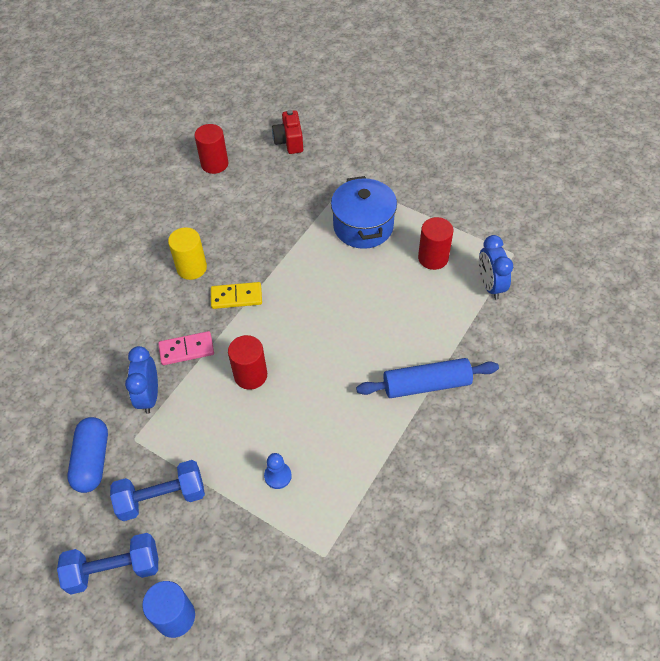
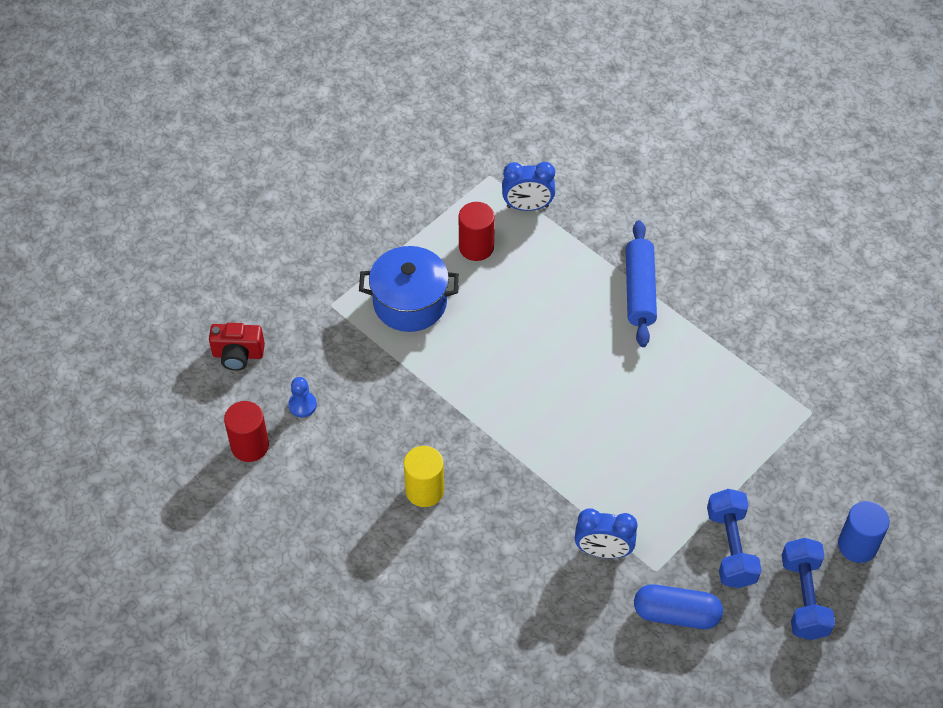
camera: 80 degrees left, 0 degrees up
pink domino [158,331,214,365] -> none
yellow domino [211,282,262,309] -> none
red cylinder [228,335,267,390] -> none
blue pawn [264,453,292,489] -> blue pawn moved to [288,377,317,417]

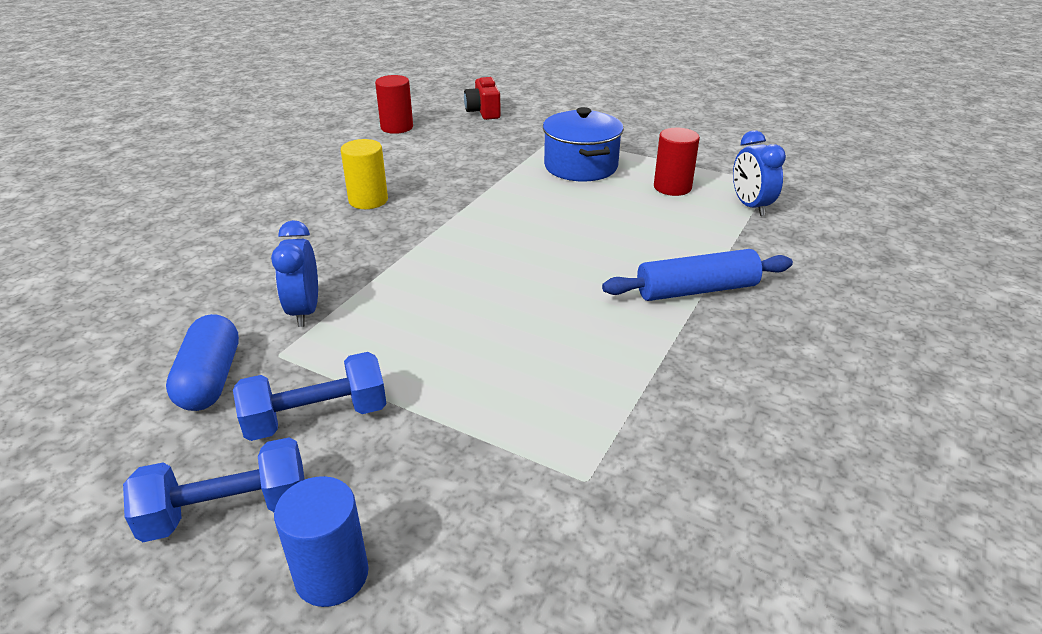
camera: 75 degrees right, 20 degrees down
blue pawn [288,377,317,417] -> none

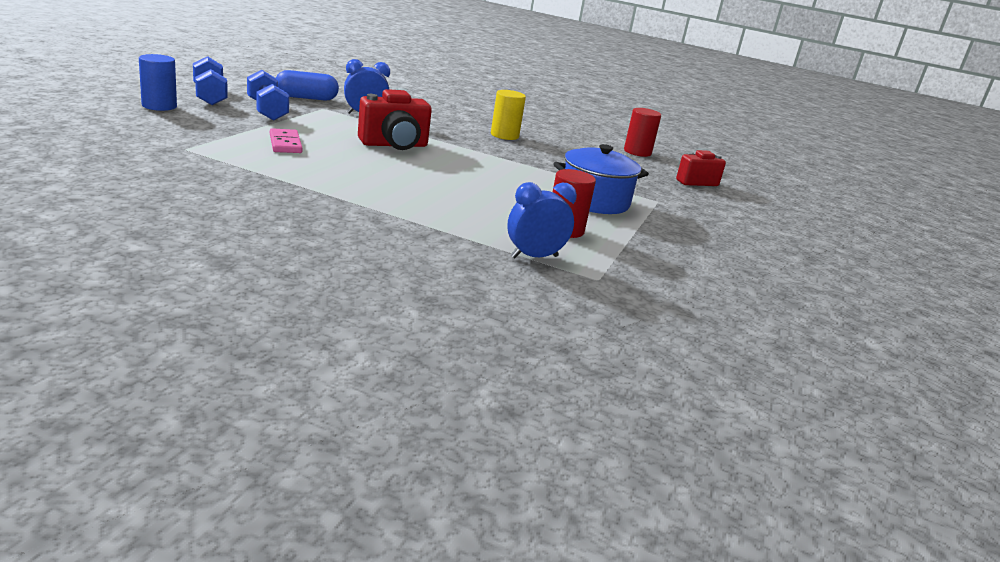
camera: 80 degrees right, 10 degrees down
blue rolling pin [602,249,793,301] -> none
none -> pink domino [270,128,302,153]
none -> red camera [358,89,432,150]

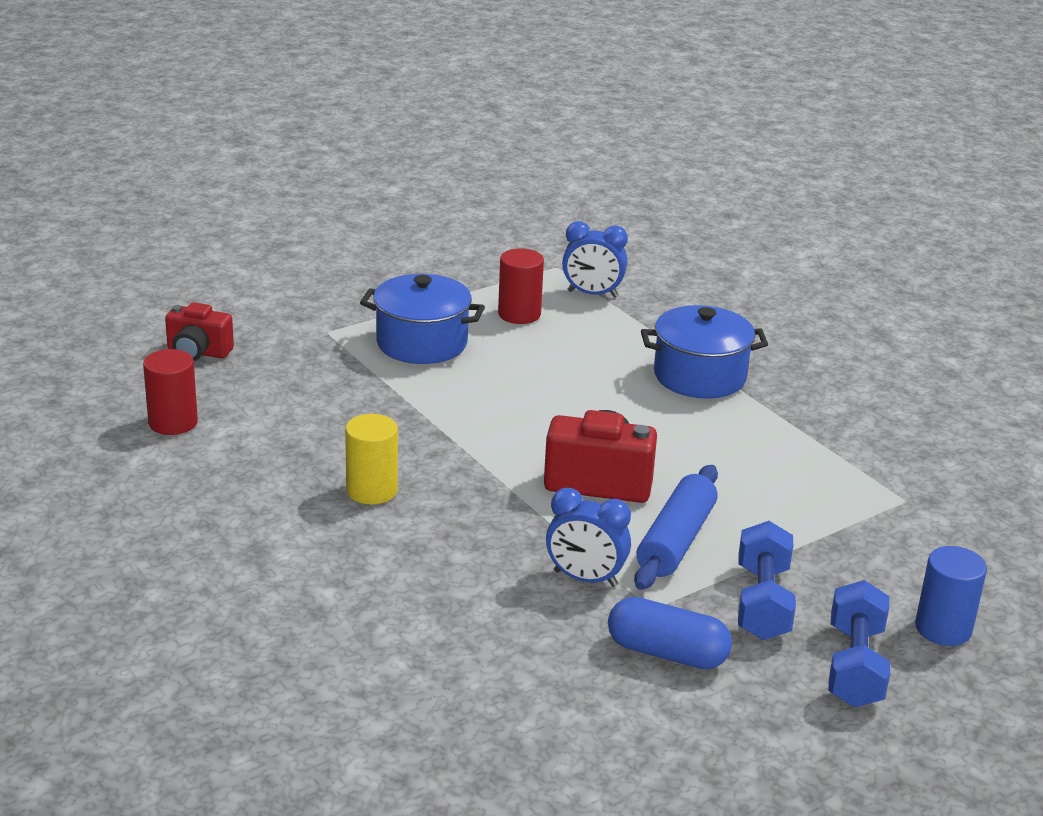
camera: 145 degrees left, 5 degrees up
pink domino [270,128,302,153] -> none
none -> blue rolling pin [634,465,718,590]
none -> blue pot [641,305,768,399]

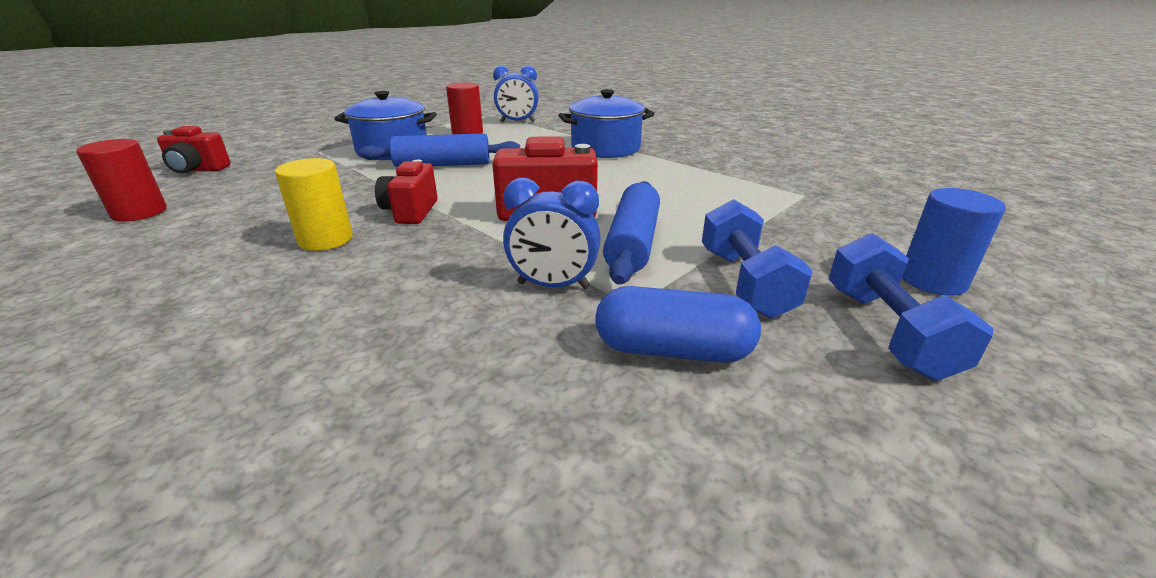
camera: 10 degrees left, 0 degrees up
none -> blue rolling pin [358,133,520,167]
none -> red camera [375,160,438,224]

